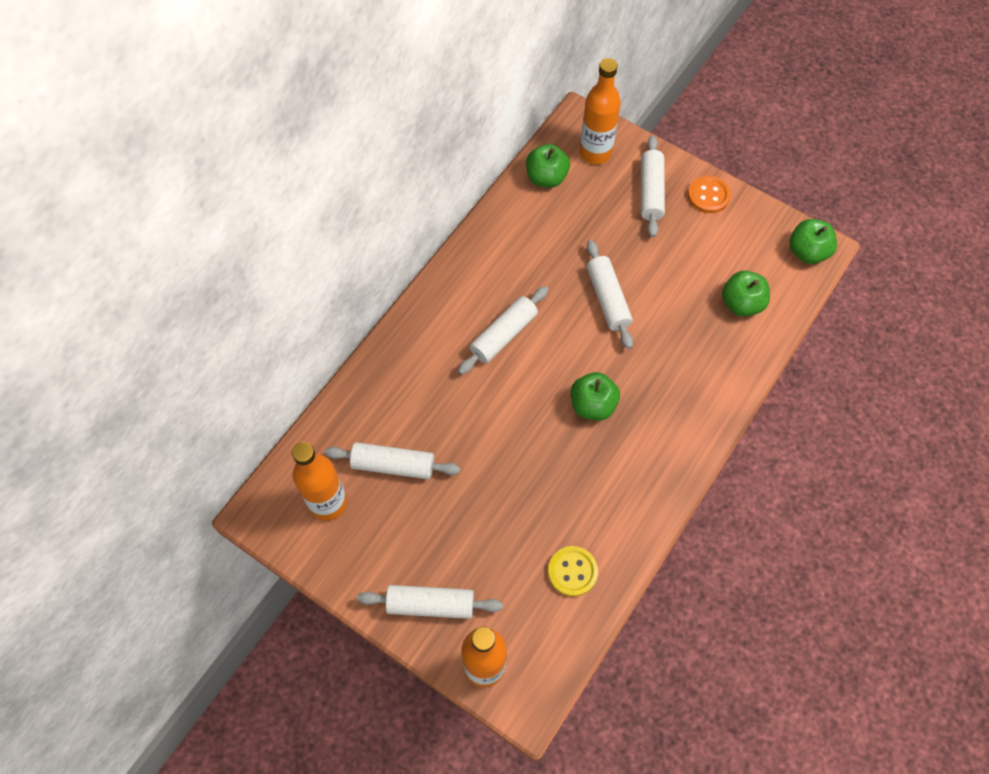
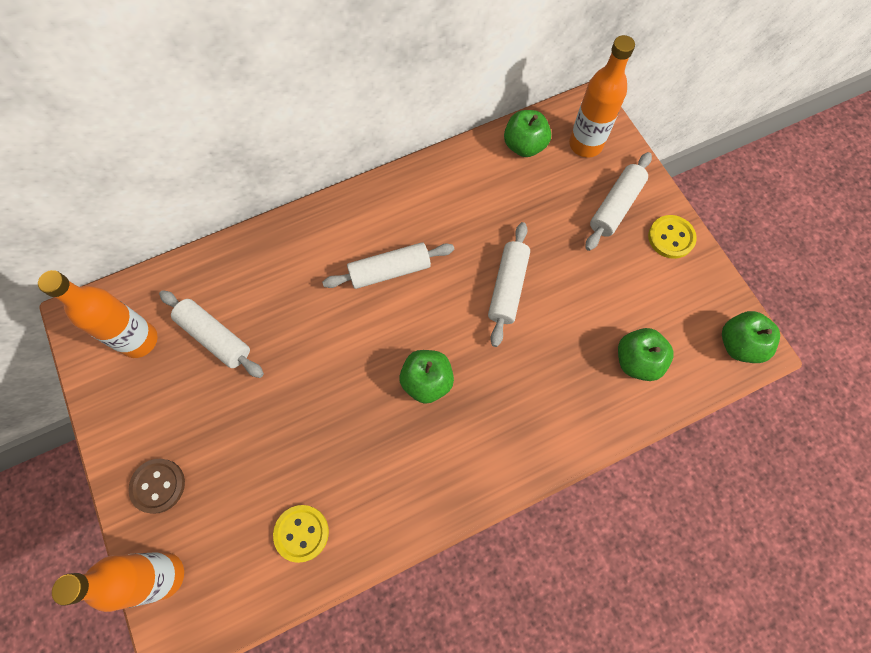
camera: 30 degrees right, 5 degrees up
white rolling pin [357,585,503,619] -> brown button [128,459,185,514]
orange button [688,176,731,213] -> yellow button [648,215,697,259]

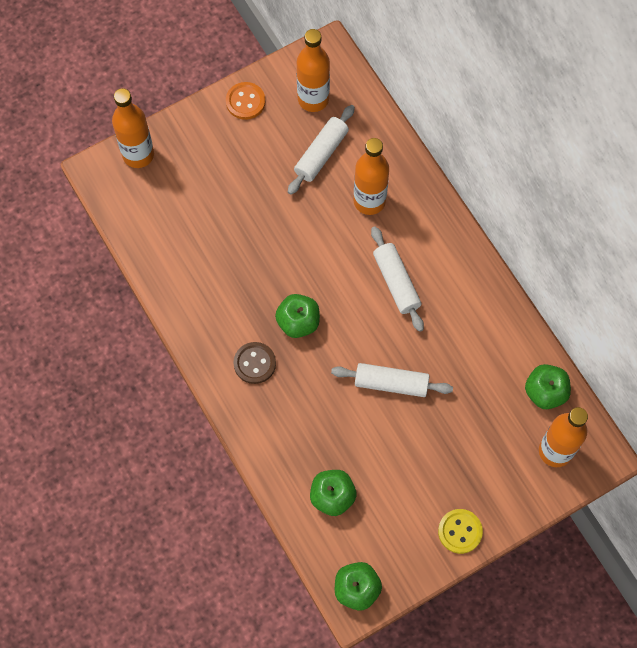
camera: 85 degrees right, 0 degrees up
brown button [128,459,185,514] -> brown button moved to [234,342,276,384]
yellow button [273,505,329,563] -> none
white rolling pin [586,152,652,251] -> none
none -> orange button [226,82,265,120]
none -> orange bottle [354,138,389,215]

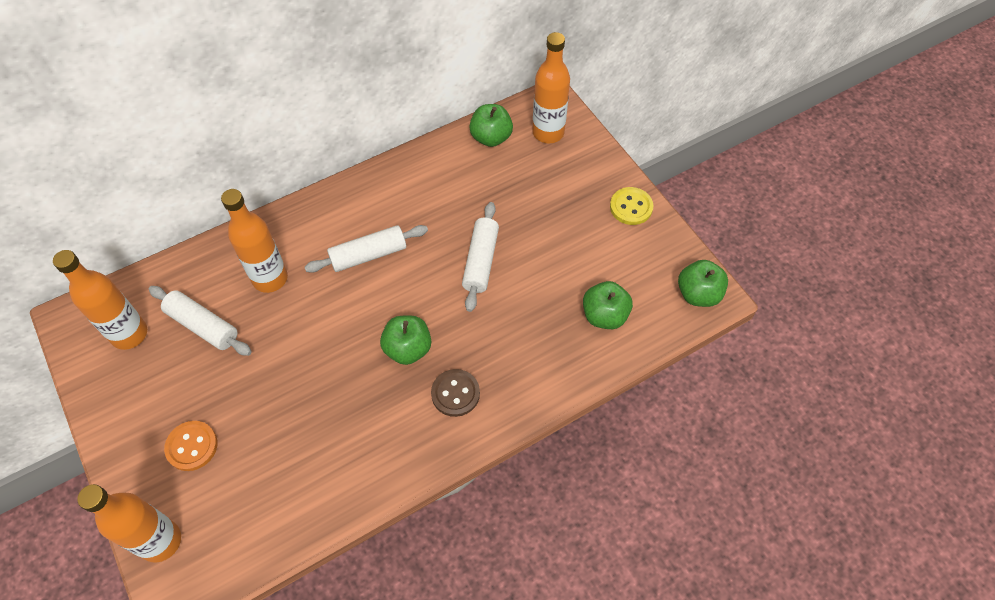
camera: 90 degrees left, 10 degrees down
orange button [226,82,265,120] -> orange button moved to [164,421,217,471]

